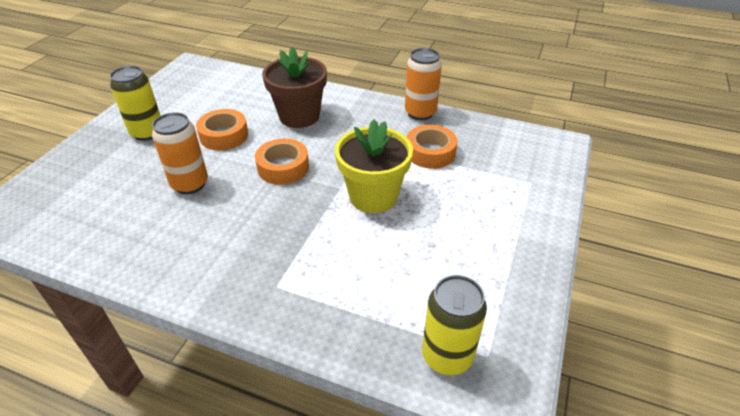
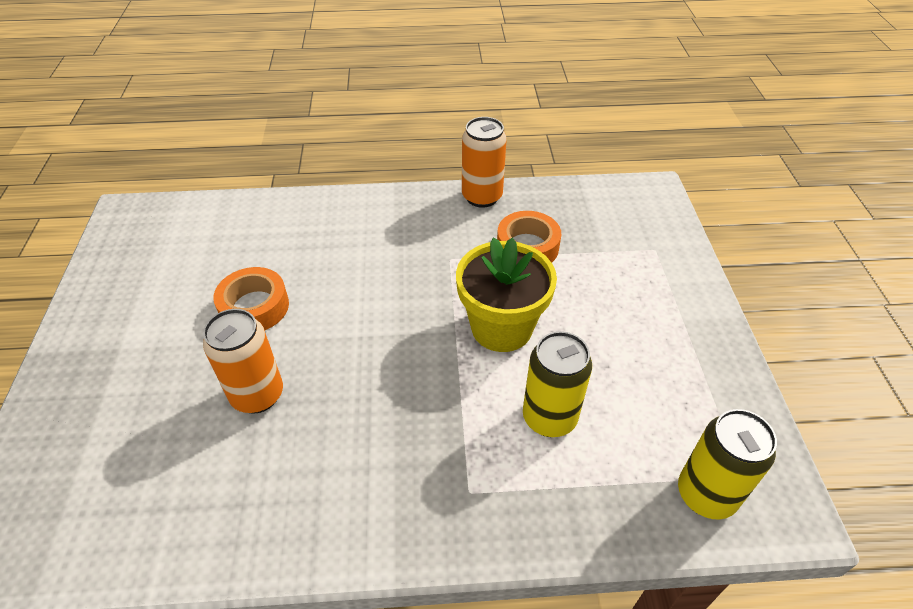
camera: 25 degrees left, 5 degrees up
yellow can [110,66,161,141] -> yellow can moved to [523,331,592,437]
orange tape [255,138,309,185] -> none
brown flower pot [262,47,327,128] -> none

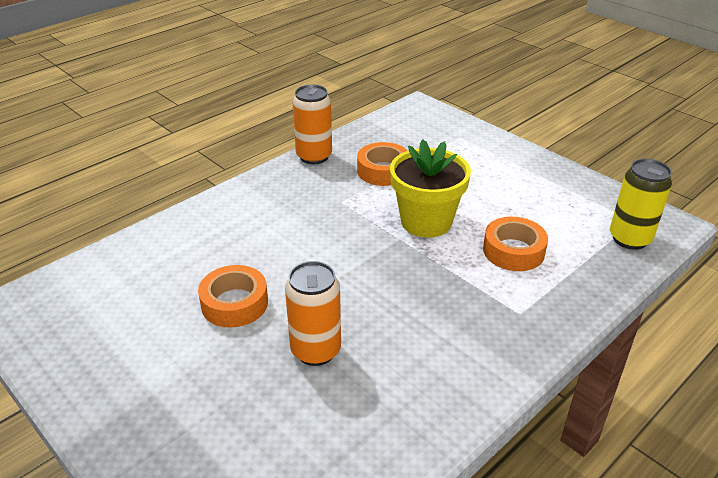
camera: 40 degrees left, 10 degrees down
yellow can [523,331,592,437] -> orange tape [483,217,548,271]

